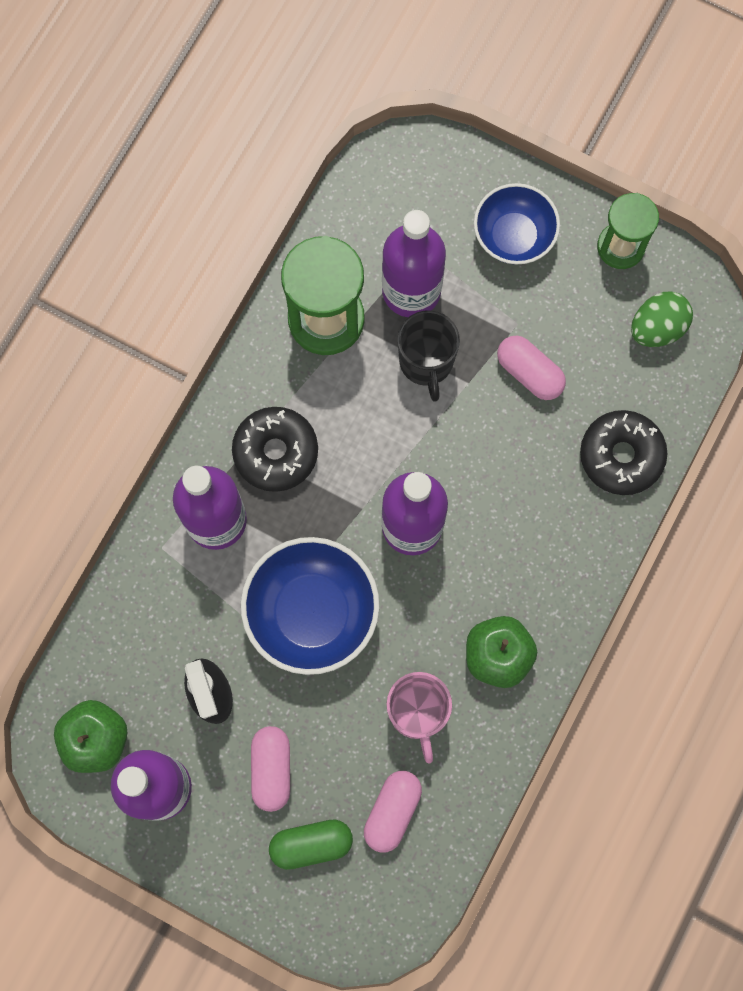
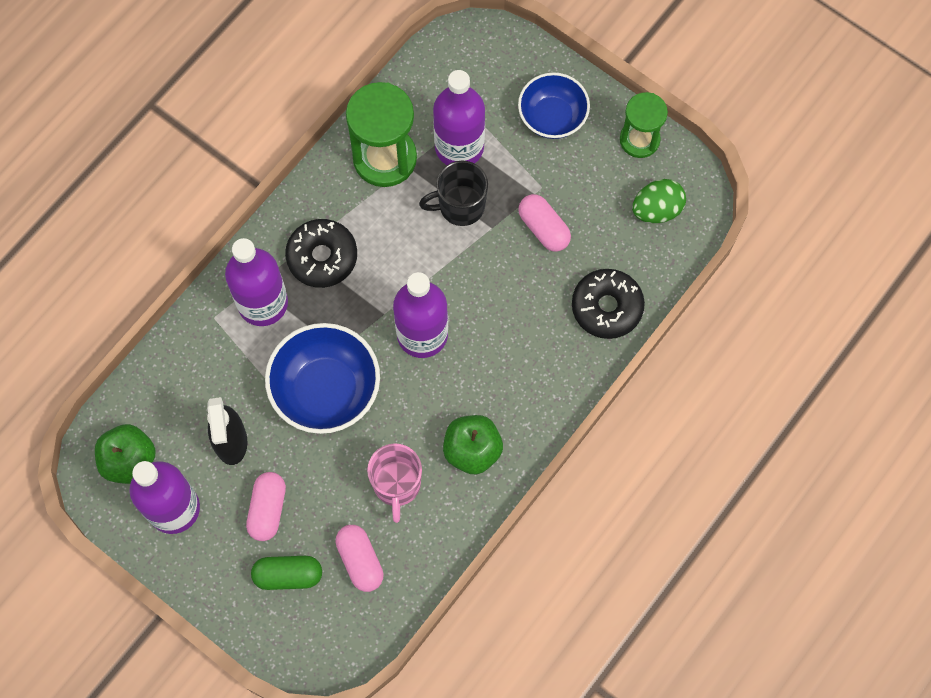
camera: 10 degrees right, 5 degrees down
pink capsule [364,771,422,853] -> pink capsule turned 60 degrees counterclockwise [335,525,384,592]
black mug [397,310,460,402] -> black mug turned 75 degrees clockwise [419,161,488,226]

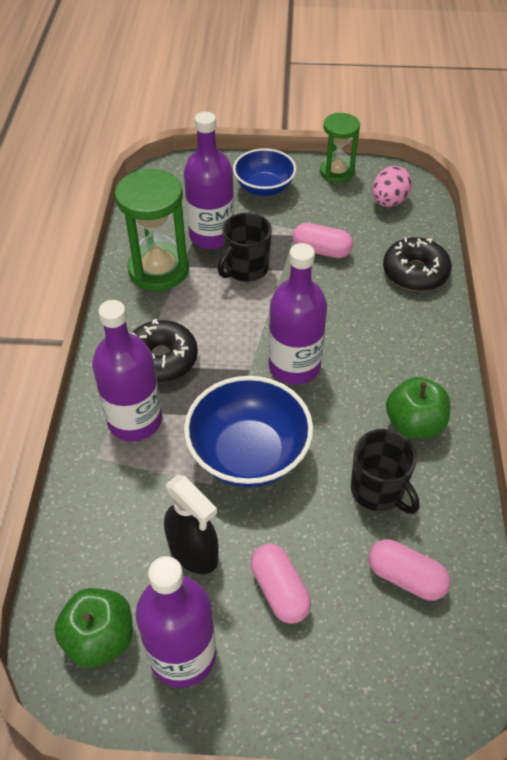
camera: 35 degrees left, 20 degrees down
green capsule [251,556,322,590] -> none
pink mug [367,443,422,523] -> black mug [351,429,420,514]
green egg [632,179,686,223] -> pink egg [372,166,412,207]

